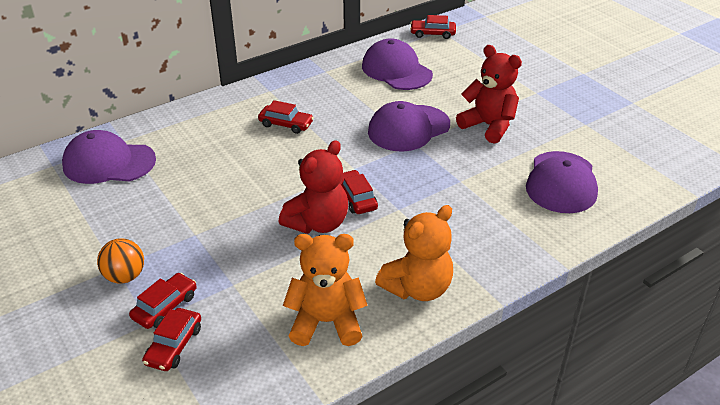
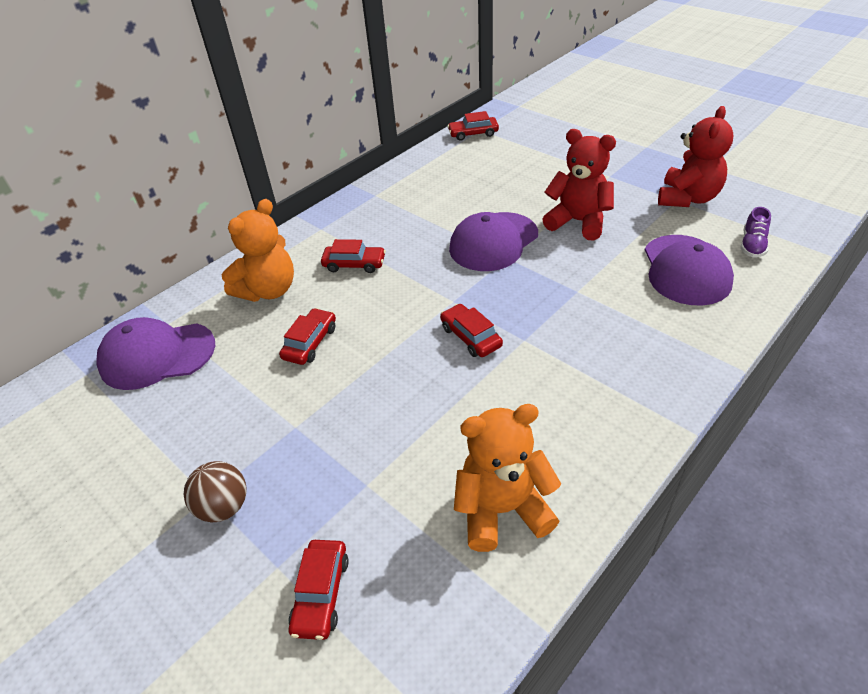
camera: 10 degrees left, 5 degrees up
orange ball [97,238,144,284] -> brown ball [184,461,247,522]
red car [129,273,197,329] -> red car moved to [279,308,336,365]
red teddy bear [279,140,348,234] -> red teddy bear moved to [658,106,733,207]
purple cap [362,39,433,90] -> none
orange teddy bear [375,205,453,301] -> orange teddy bear moved to [221,199,294,302]
none -> purple shoe [740,207,771,257]

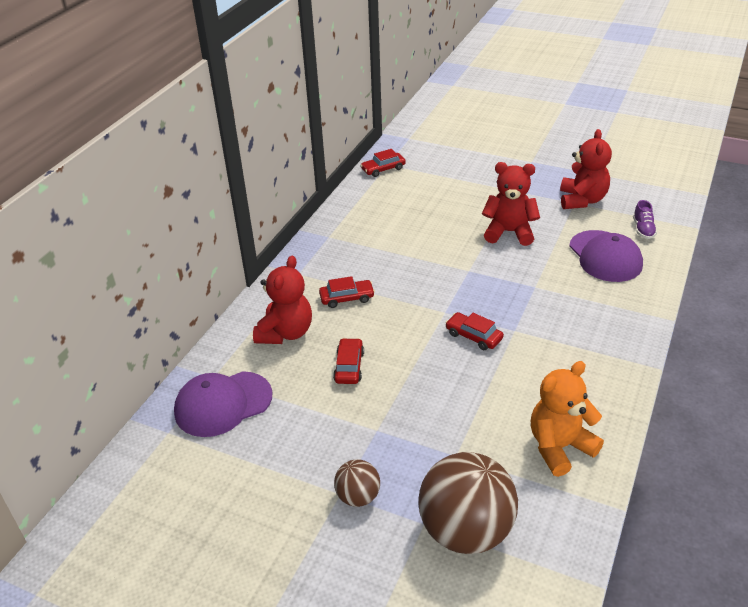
camera: 20 degrees left, 5 degrees down
orange teddy bear [221,199,294,302] -> red teddy bear [253,256,312,344]
red car [288,540,349,640] -> brown ball [419,452,518,554]
purple cap [449,212,538,271] -> none

